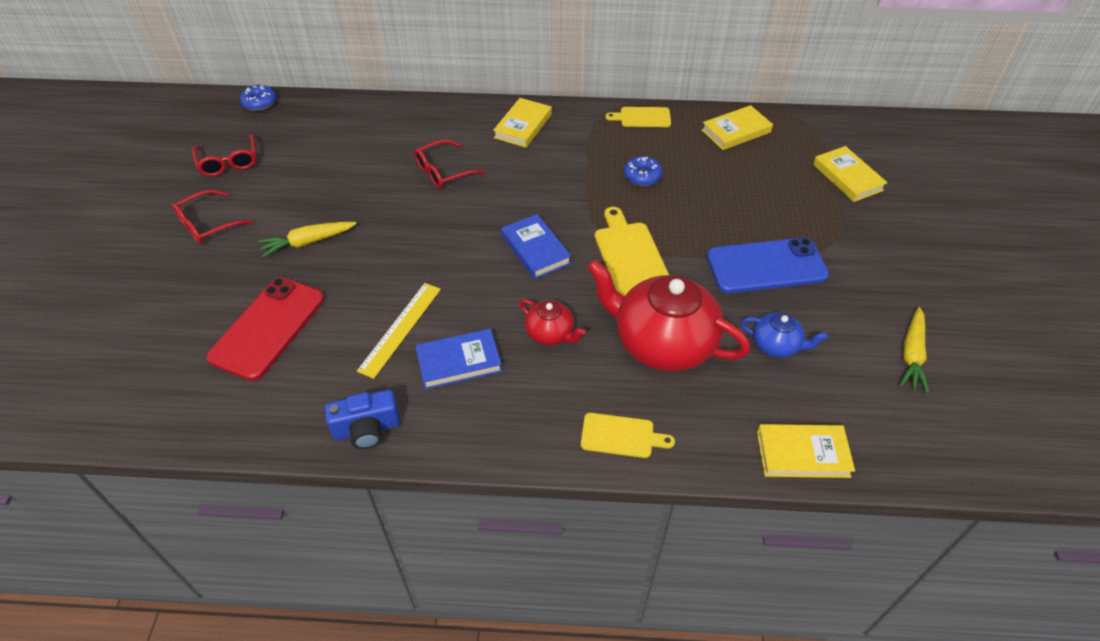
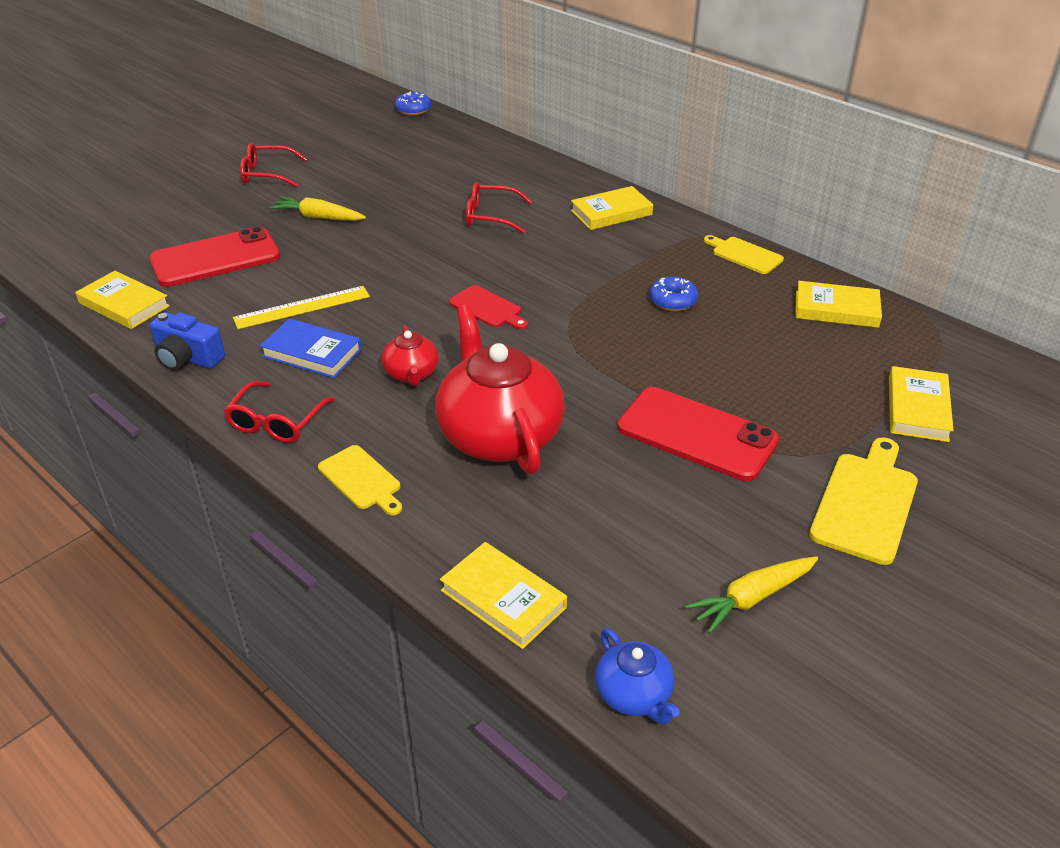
camera: 40 degrees right, 10 degrees down
red glasses [192,134,256,176] -> red glasses moved to [224,381,335,443]
blue book [501,214,571,279] -> red cutting board [449,285,528,330]
yellow cutting board [595,207,669,296] -> yellow cutting board moved to [809,437,918,565]
blue phone [707,238,829,293] -> red phone [617,387,779,481]
blue teapot [741,312,828,358] -> blue teapot moved to [595,628,680,725]
none -> yellow book [75,271,170,329]

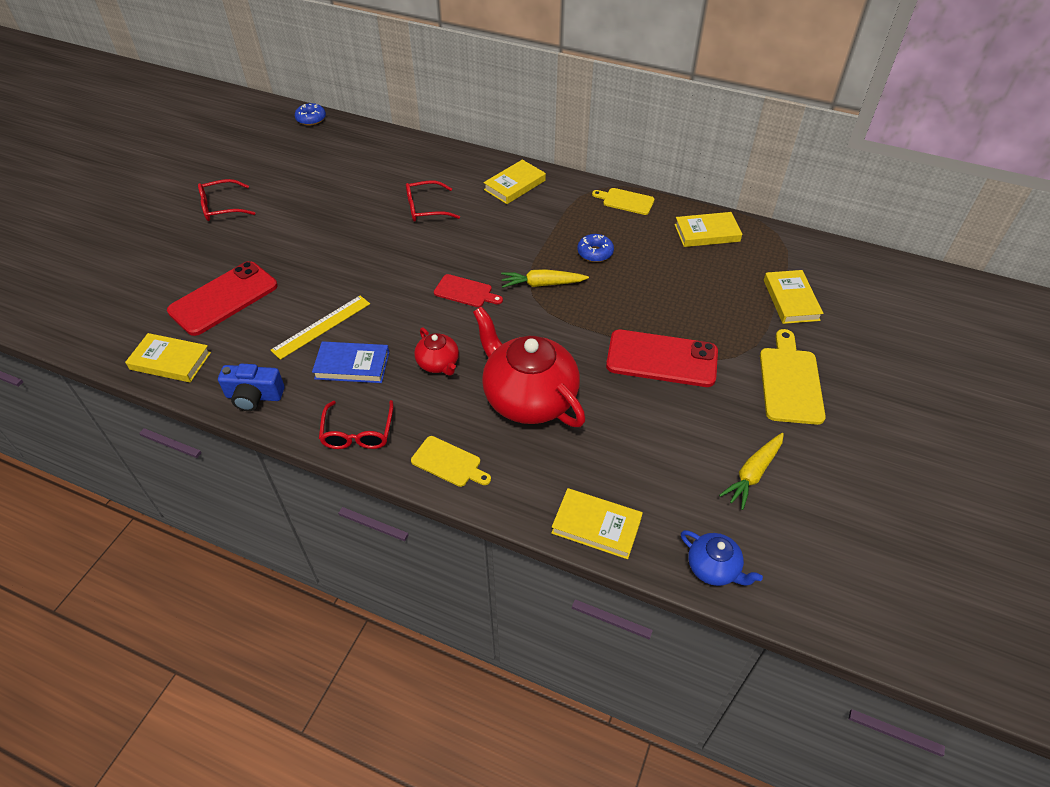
camera: 20 degrees left, 10 degrees up
yellow carrot [269,196,366,221] -> yellow carrot moved to [501,269,589,288]

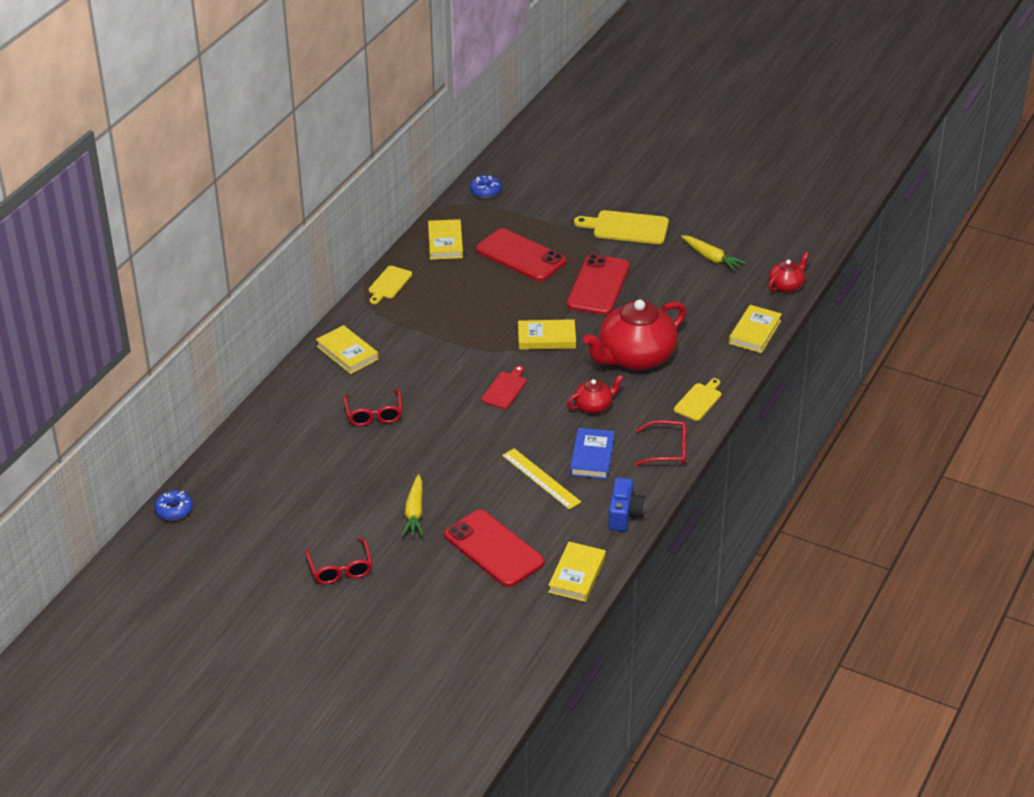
camera: 85 degrees left, 10 degrees down
yellow carrot [501,269,589,288] -> yellow carrot moved to [401,474,423,537]
blue donut [577,234,614,262] -> blue donut moved to [470,175,502,198]
blue teapot [681,530,763,586] -> red teapot [768,252,809,292]
yellow book [764,270,824,324] -> yellow book moved to [518,319,576,350]
none -> red phone [476,228,566,281]

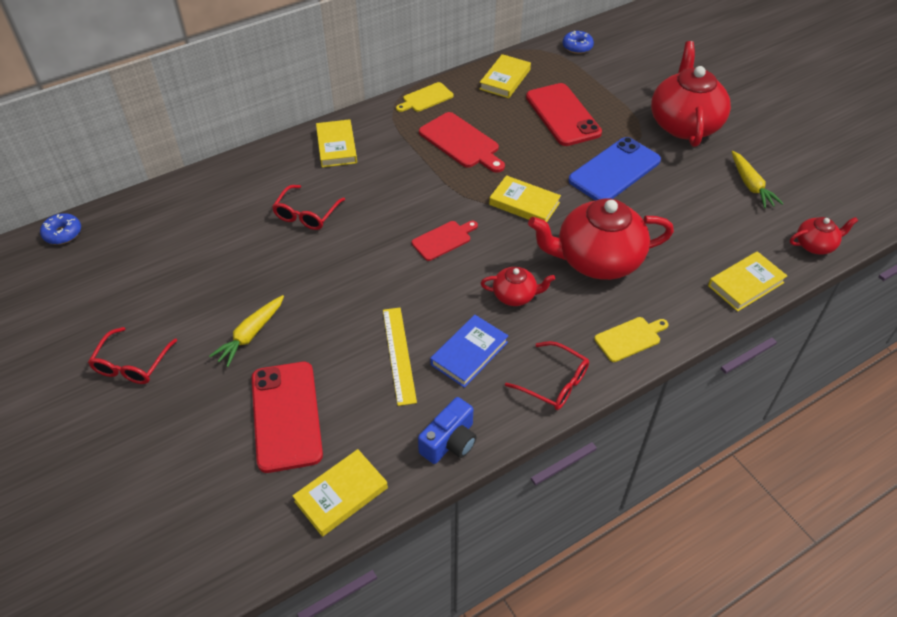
camera: 30 degrees right, 10 degrees up
red phone [567,254,630,315] -> blue phone [568,137,661,201]
yellow cutting board [574,210,669,244] -> red teapot [651,41,731,147]
none -> red cutting board [419,112,505,173]

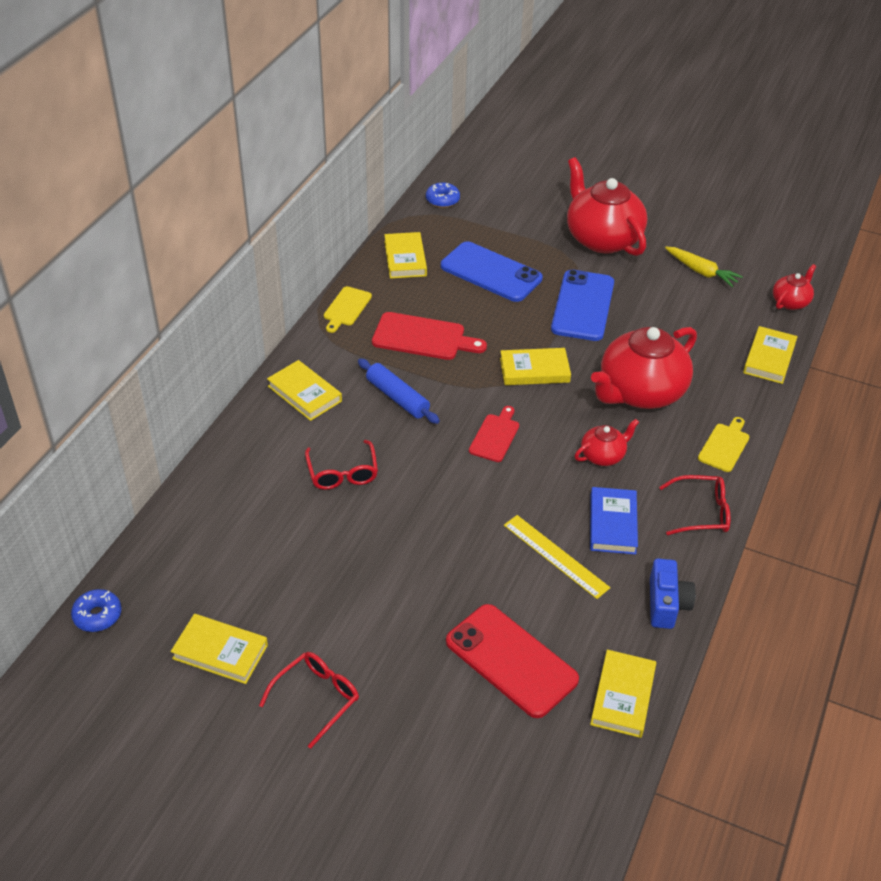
camera: 35 degrees left, 5 degrees down
red glasses [88,327,178,384] -> red glasses turned 120 degrees counterclockwise [259,652,359,749]
yellow carrot [209,295,284,367] -> none
red phone [526,83,602,146] -> blue phone [441,241,543,302]
none -> yellow book [171,614,268,684]
none -> blue rolling pin [358,359,440,424]

